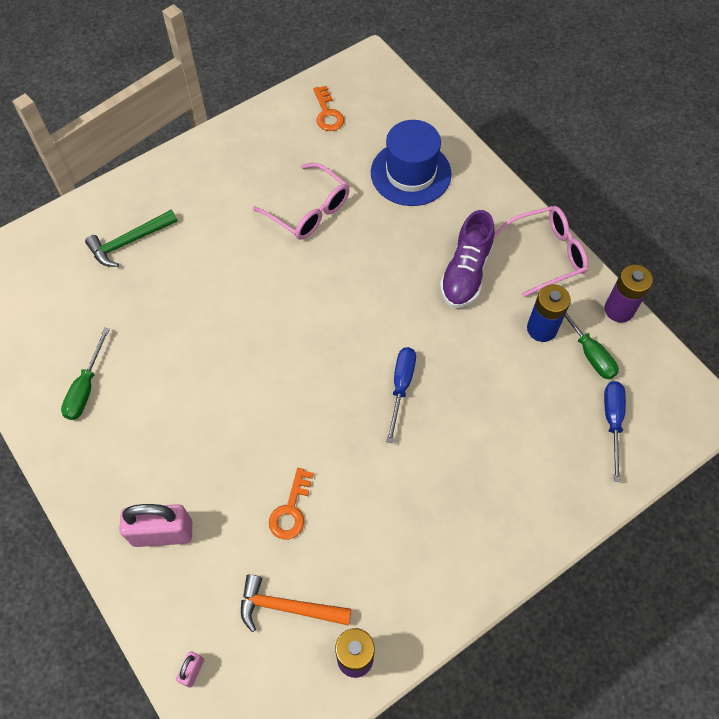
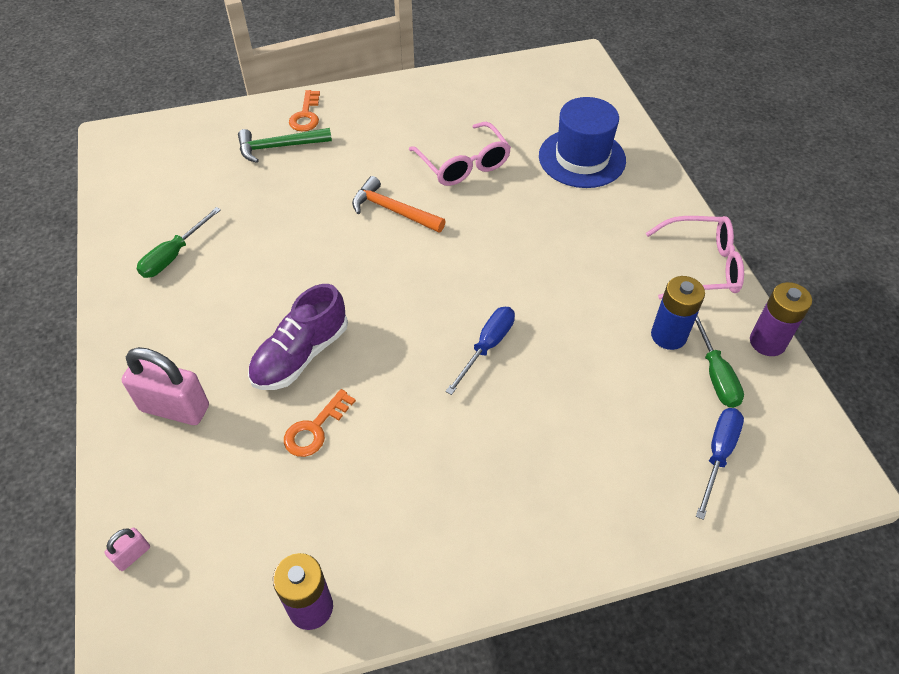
camera: 20 degrees right, 10 degrees down
orange hammer [241,574,352,632] -> orange hammer moved to [352,176,446,233]
orange key [313,86,344,131] -> orange key moved to [289,90,320,132]
purple shoe [440,210,495,308] -> purple shoe moved to [248,284,348,390]

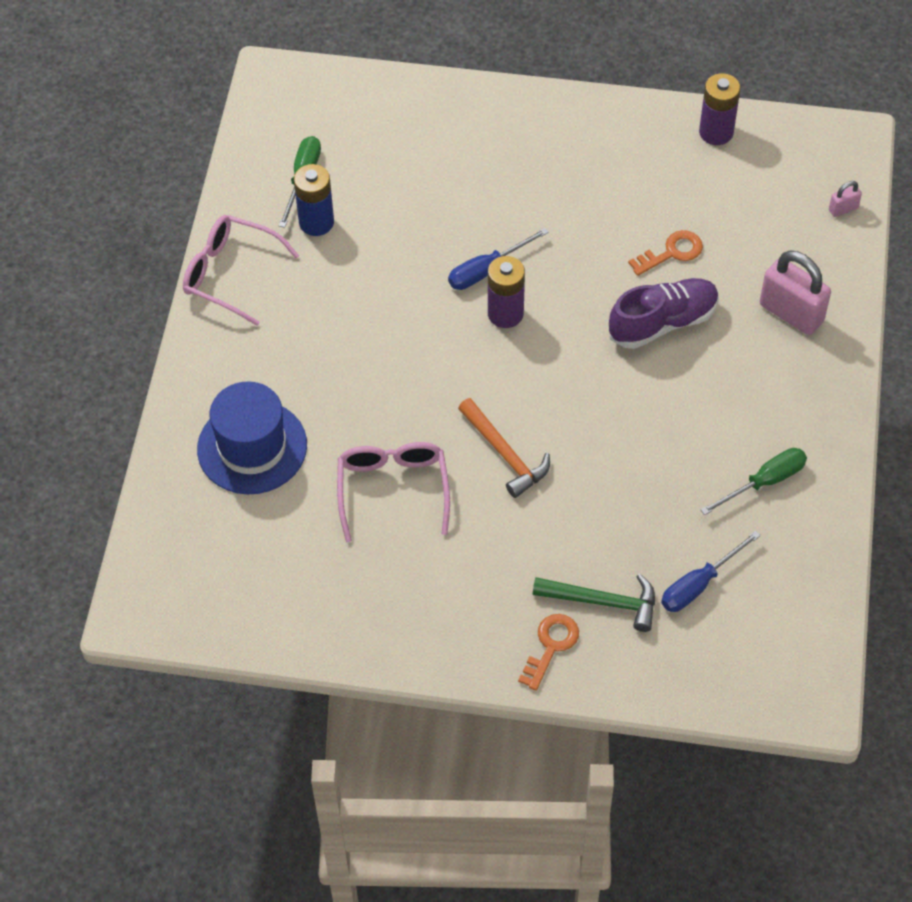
camera: 155 degrees left, 5 degrees up
blue screwdriver [696,408,744,520] -> blue screwdriver moved to [661,530,761,612]
purple battery [750,282,812,356] -> purple battery moved to [488,256,525,328]

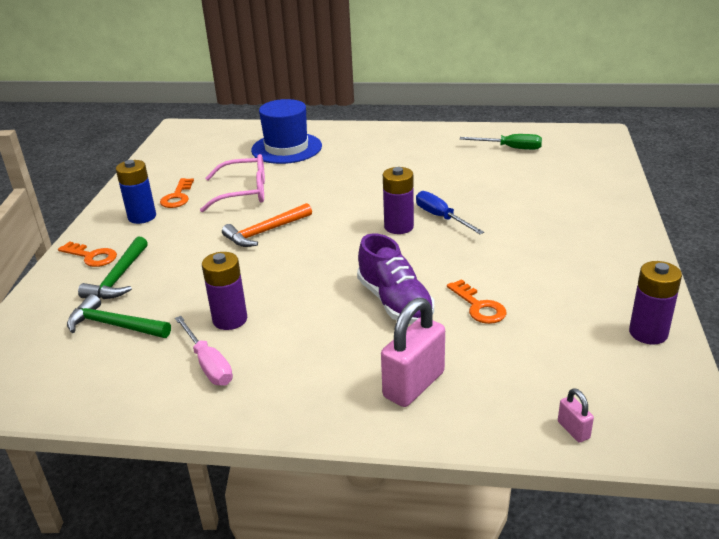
camera: 90 degrees right, 25 degrees down
pink glasses [183,215,299,326] -> none
blue battery [294,164,334,236] -> blue battery moved to [116,160,156,224]
blue screwdriver [661,530,761,612] -> green hammer [67,294,171,338]
green screwdriver [700,448,807,515] -> pink screwdriver [175,316,233,386]
none -> orange key [160,178,194,208]
none -> purple battery [202,252,247,330]

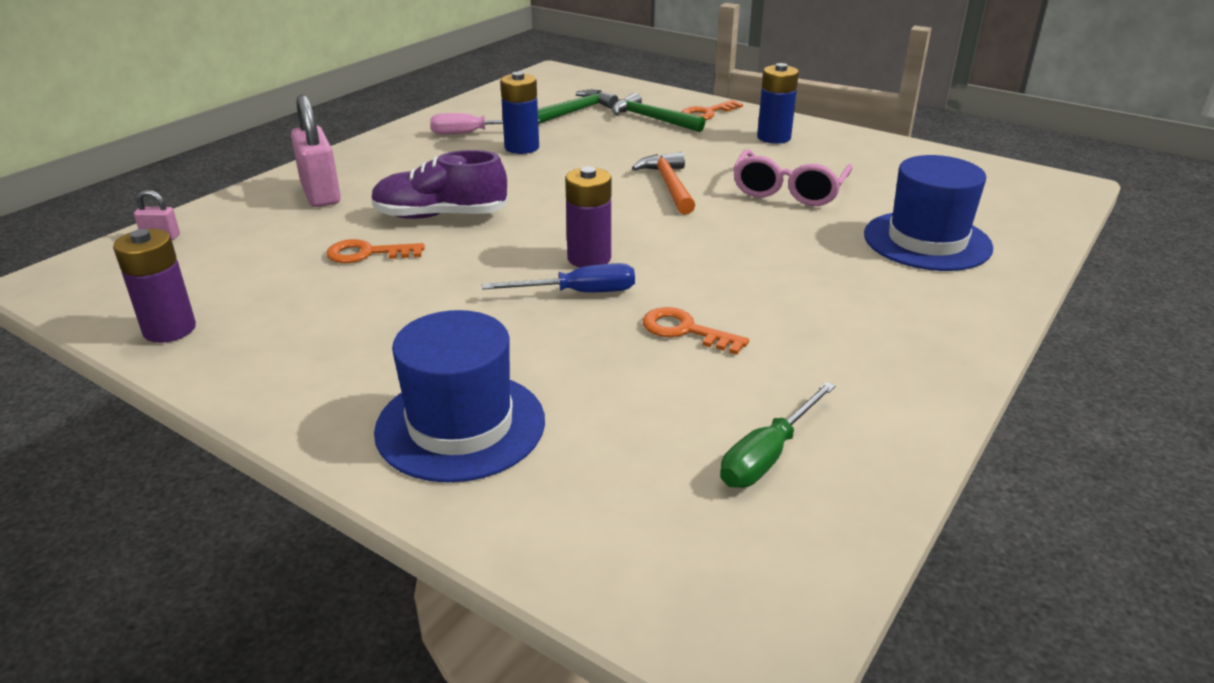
camera: 115 degrees right, 0 degrees up
orange key [160,178,194,208] -> orange key moved to [642,307,749,355]
purple battery [202,252,247,330] -> blue battery [500,72,539,154]
none -> blue hat [374,310,545,483]

